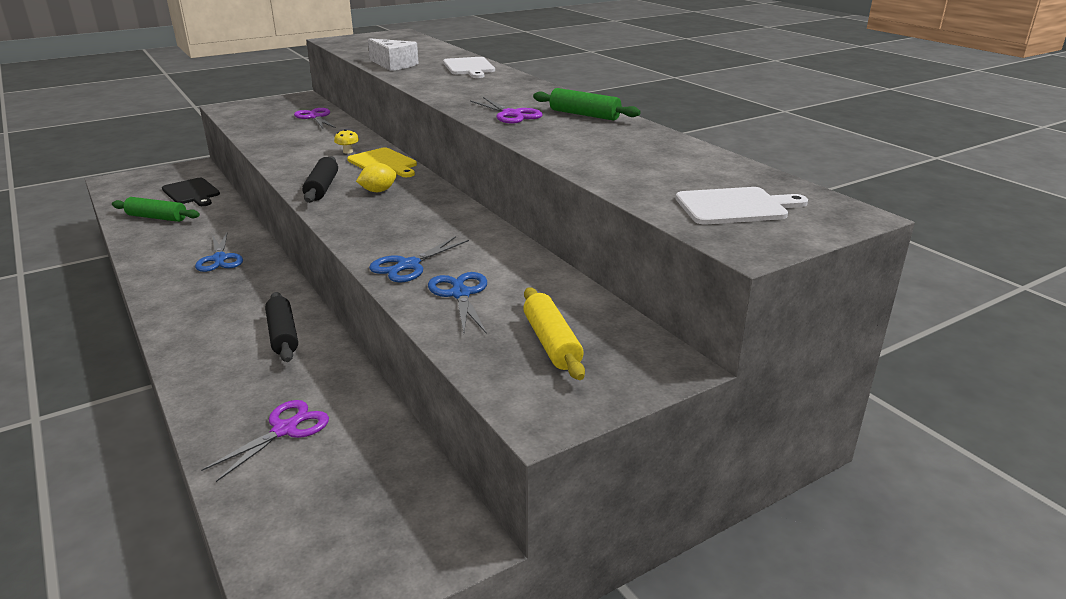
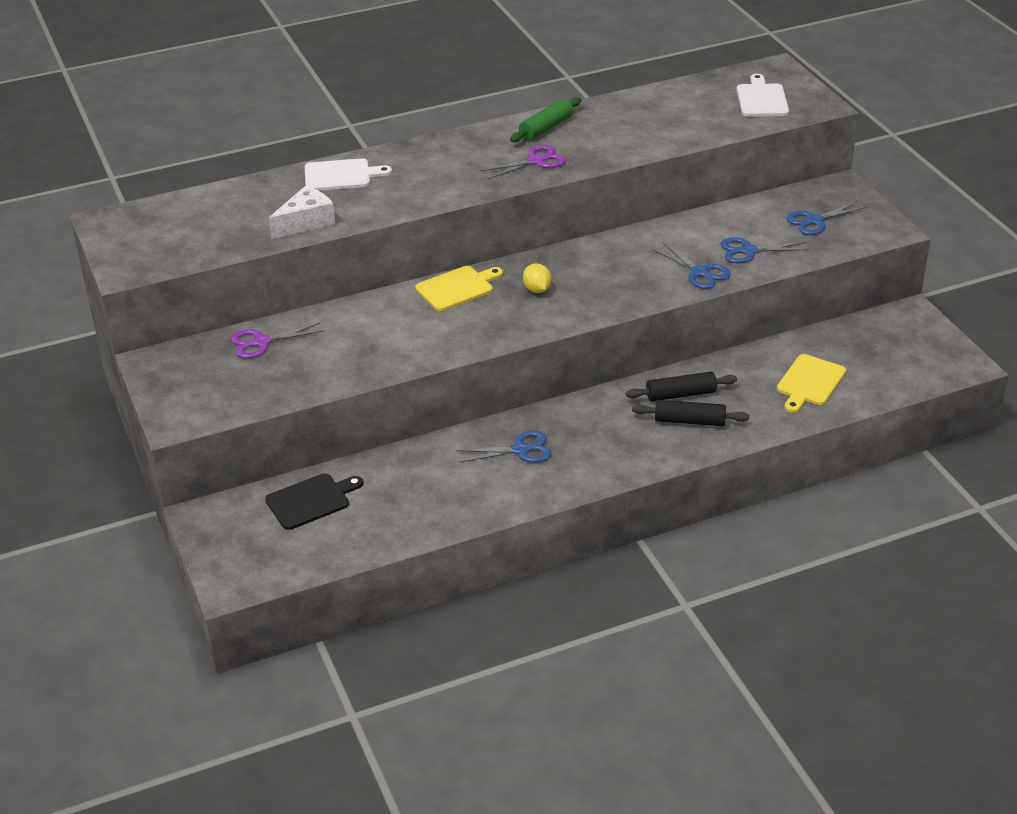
camera: 80 degrees left, 10 degrees up
green rolling pin [112,197,200,222] -> none
purple scissors [201,400,329,482] -> yellow cutting board [777,354,846,413]
black rolling pin [302,156,338,203] -> black rolling pin moved to [632,400,749,426]
yellow mushroom [334,129,359,154] -> none
yellow rolling pin [523,287,585,380] -> blue scissors [786,201,866,235]

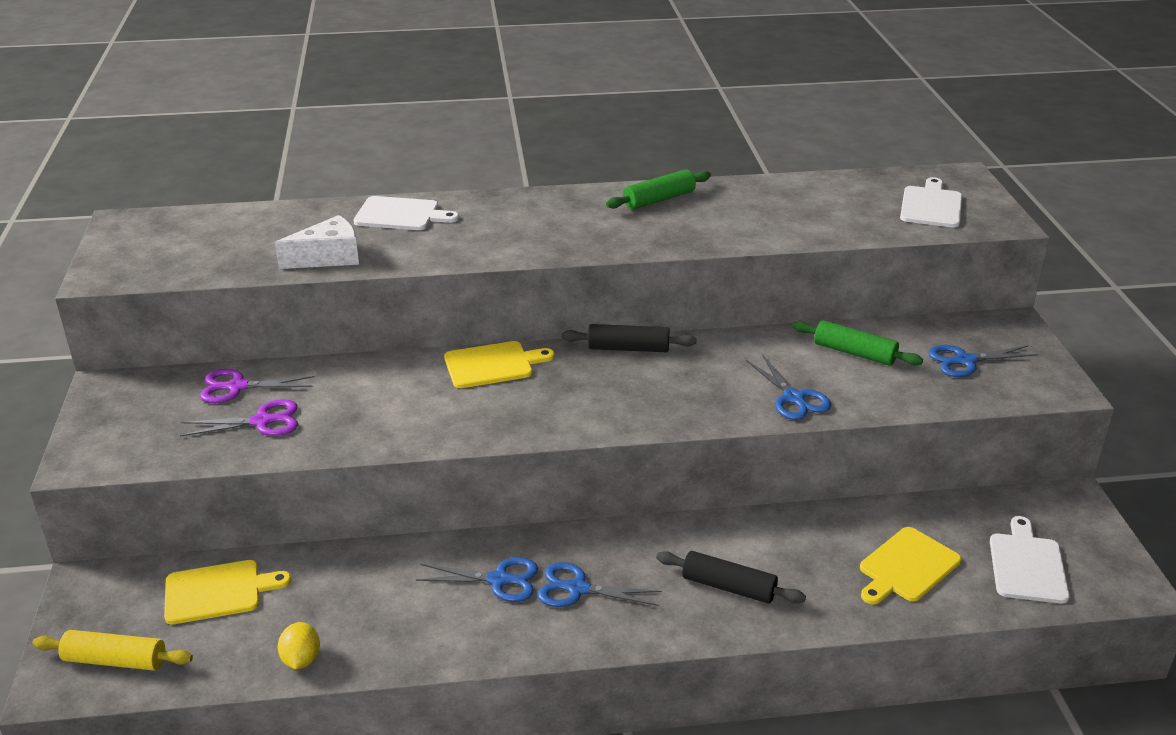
camera: 15 degrees right, 5 degrees down
black cutting board [265,473,363,530] -> yellow cutting board [164,560,291,625]
purple scissors [481,145,566,179] -> purple scissors moved to [180,399,298,437]
yellow lemon [523,263,551,293] -> yellow lemon moved to [278,622,320,669]
black rolling pin [625,371,737,402] -> black rolling pin moved to [562,324,696,352]
blue scissors [721,237,809,263] -> blue scissors moved to [537,562,662,607]
none -> yellow rolling pin [32,630,193,671]
none -> green rolling pin [792,320,923,366]
none -> white cutting board [990,516,1070,604]

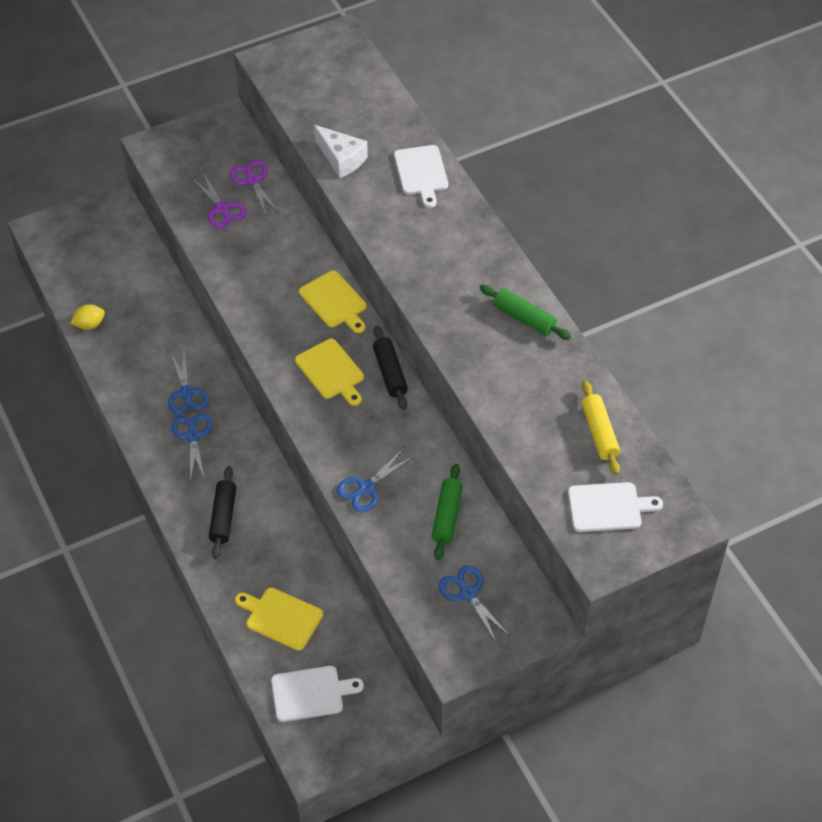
camera: 70 degrees right, 20 degrees up
yellow rolling pin [32,630,193,671] -> yellow rolling pin moved to [581,381,620,475]
yellow cutting board [164,560,291,625] -> yellow cutting board moved to [295,339,364,406]

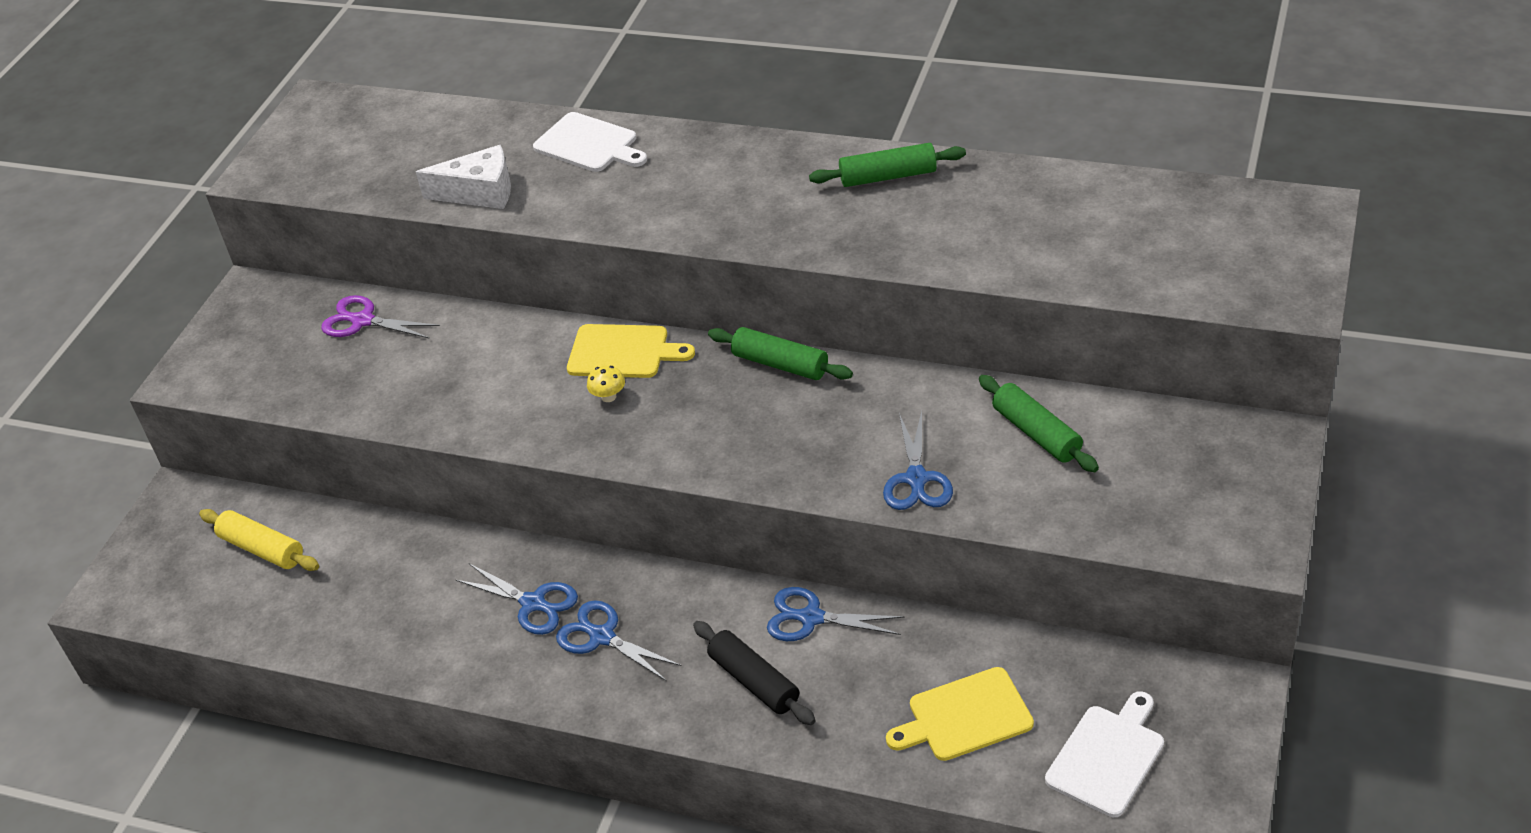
camera: 40 degrees left, 10 degrees down
yellow lemon [71,304,105,330] -> none
purple scissors [192,172,247,228] -> none
yellow cutting board [295,339,364,406] -> none
black rolling pin [373,326,408,410] -> green rolling pin [708,327,853,380]
blue scissors [439,565,510,642] -> blue scissors moved to [767,587,905,641]
white cutting board [568,482,663,532] -> none
yellow rolling pin [581,381,620,475] -> yellow rolling pin moved to [199,509,319,571]
none -> yellow mushroom [587,365,625,402]

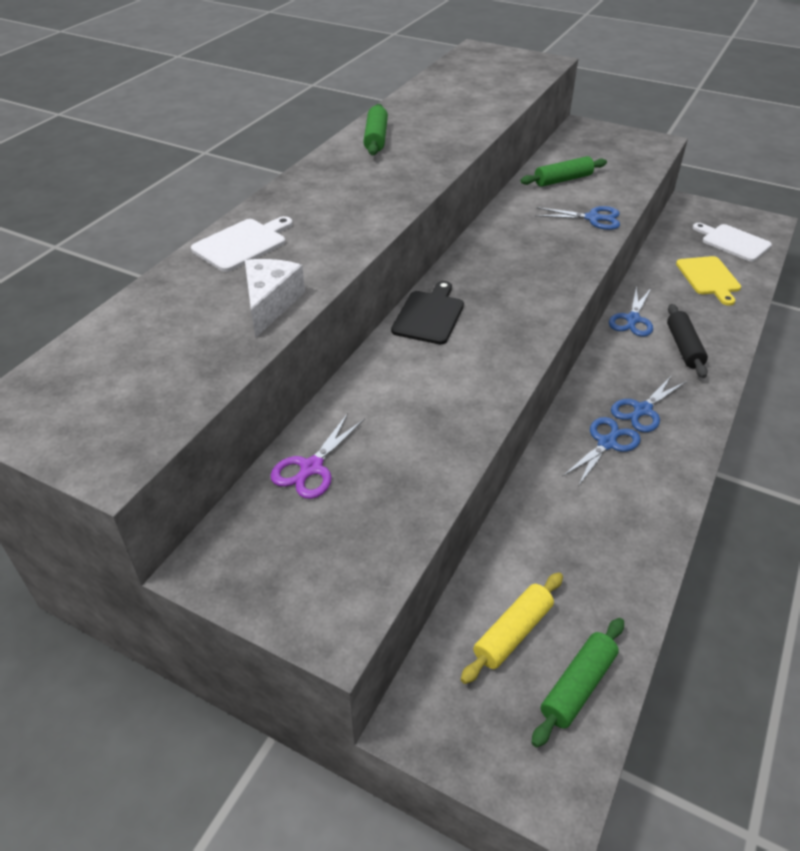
camera: 85 degrees left, 0 degrees up
yellow cutting board [567,324,695,378] -> black cutting board [391,281,464,344]
yellow mushroom [587,365,625,402] -> none
black rolling pin [693,621,816,725] -> black rolling pin turned 60 degrees counterclockwise [667,304,708,378]
green rolling pin [708,327,853,380] -> green rolling pin moved to [531,618,624,748]

